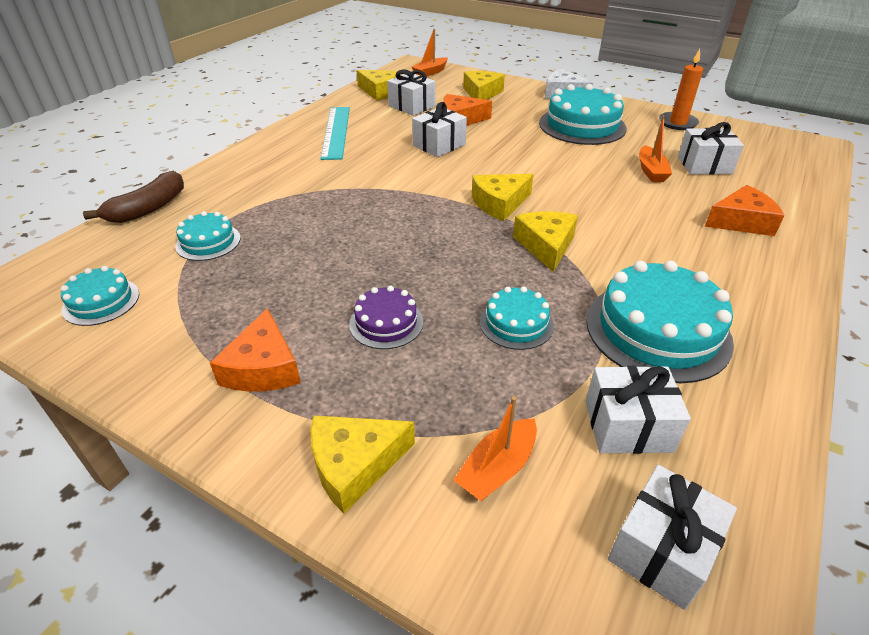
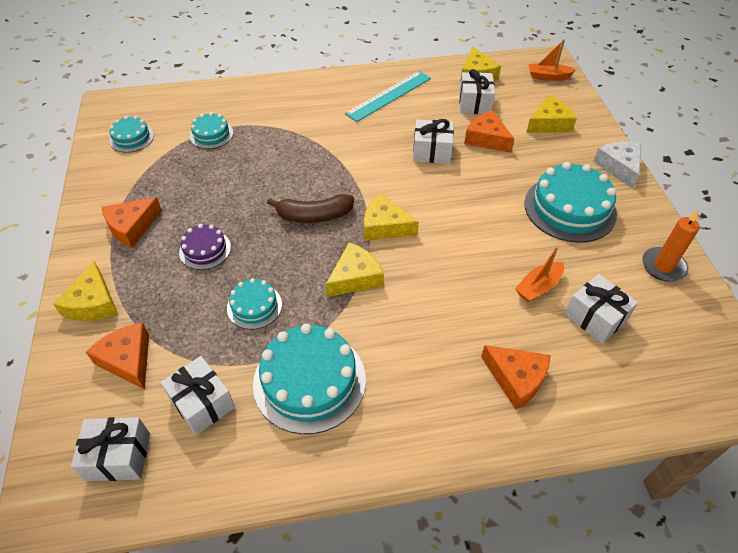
camera: 50 degrees right, 10 degrees up
brown banana [83,171,184,223] -> brown banana moved to [267,194,354,223]
yellow cheese [311,415,415,513] -> yellow cheese turned 120 degrees counterclockwise [53,261,118,321]
orange boat [453,396,537,501] -> orange cheese [86,322,149,389]

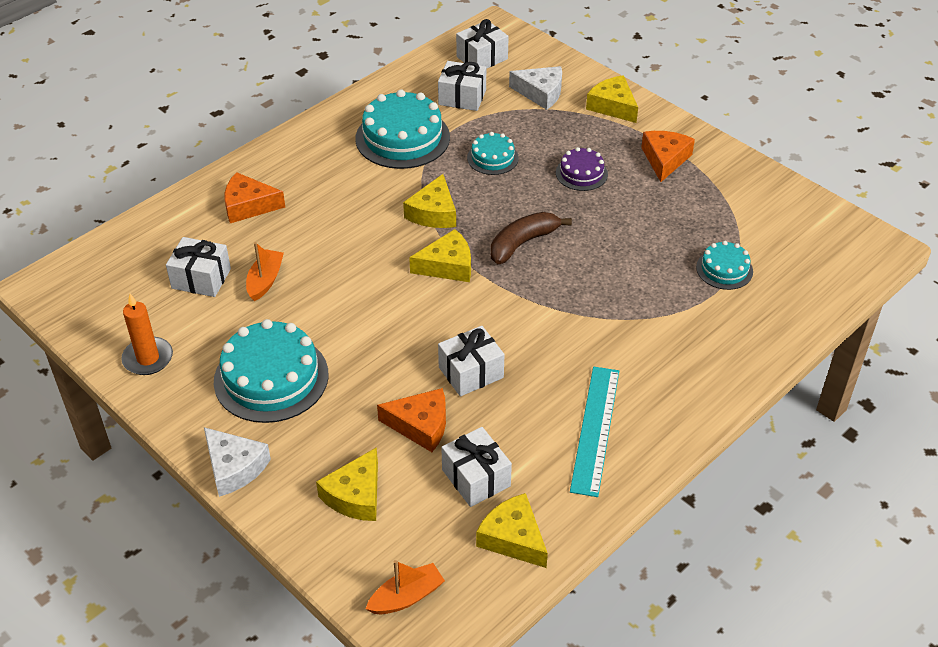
camera: 145 degrees right, 5 degrees down
orange cheese [86,322,149,389] -> white cheese [509,66,562,110]
turquoise cake [109,116,154,153] -> none

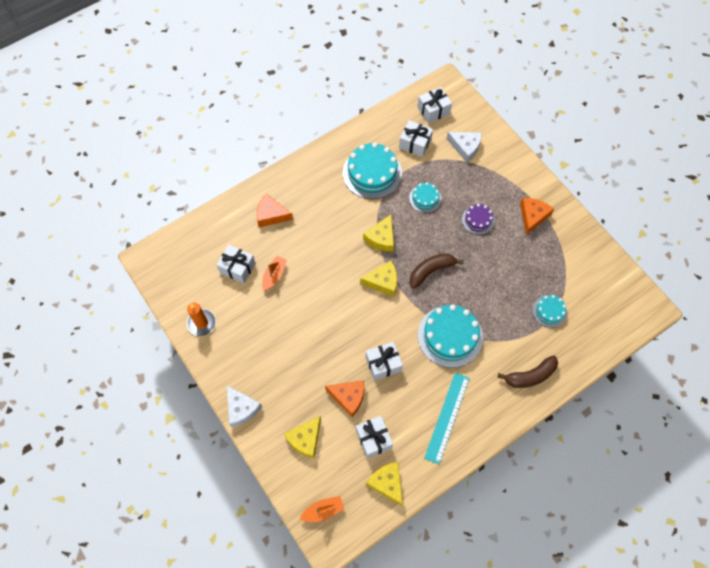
camera: 10 degrees right, 20 degrees up
turquoise cake [214,319,329,423] -> turquoise cake moved to [418,304,483,368]
yellow cheese [586,75,638,123] -> none
none -> brown banana [498,355,558,388]

